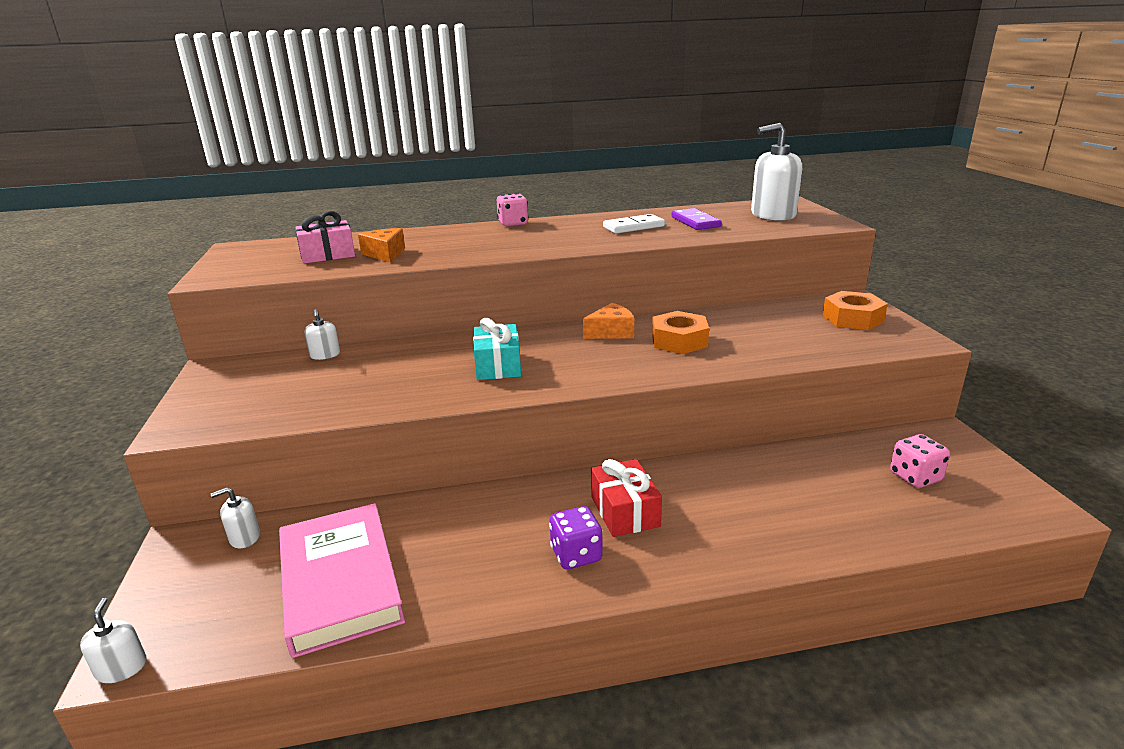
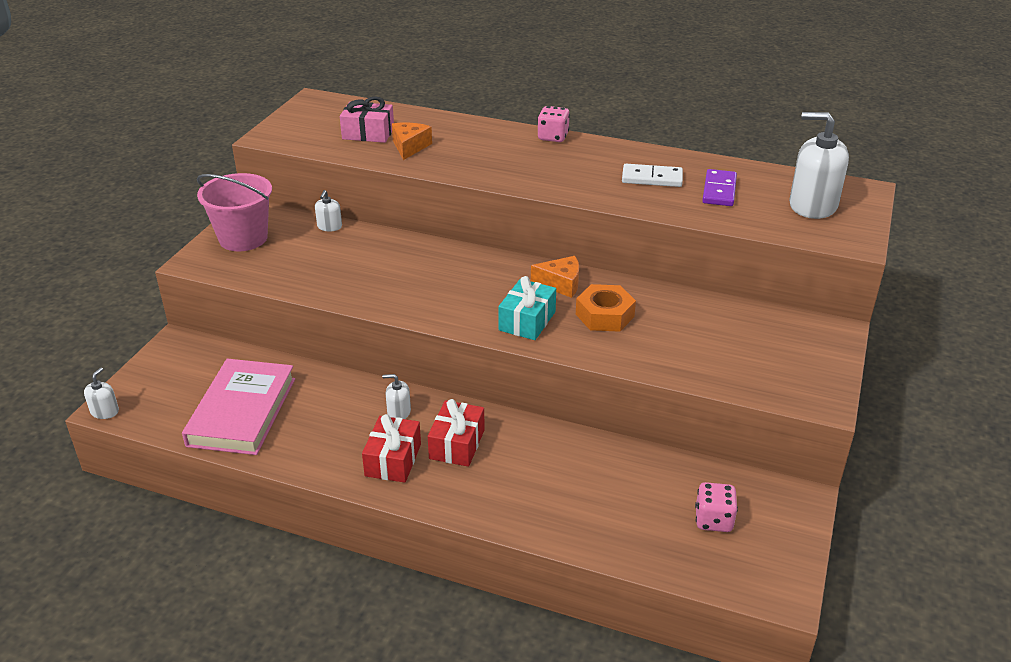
camera: 30 degrees right, 10 degrees up
white soap dispenser [211,487,260,548] -> white soap dispenser moved to [382,374,411,419]
turquoise gift [473,318,521,380] -> turquoise gift moved to [498,276,556,340]
purple dice [549,506,603,569] -> red gift [362,414,421,483]
orange nut [822,291,888,330] -> none
none -> pink bucket [197,173,272,251]

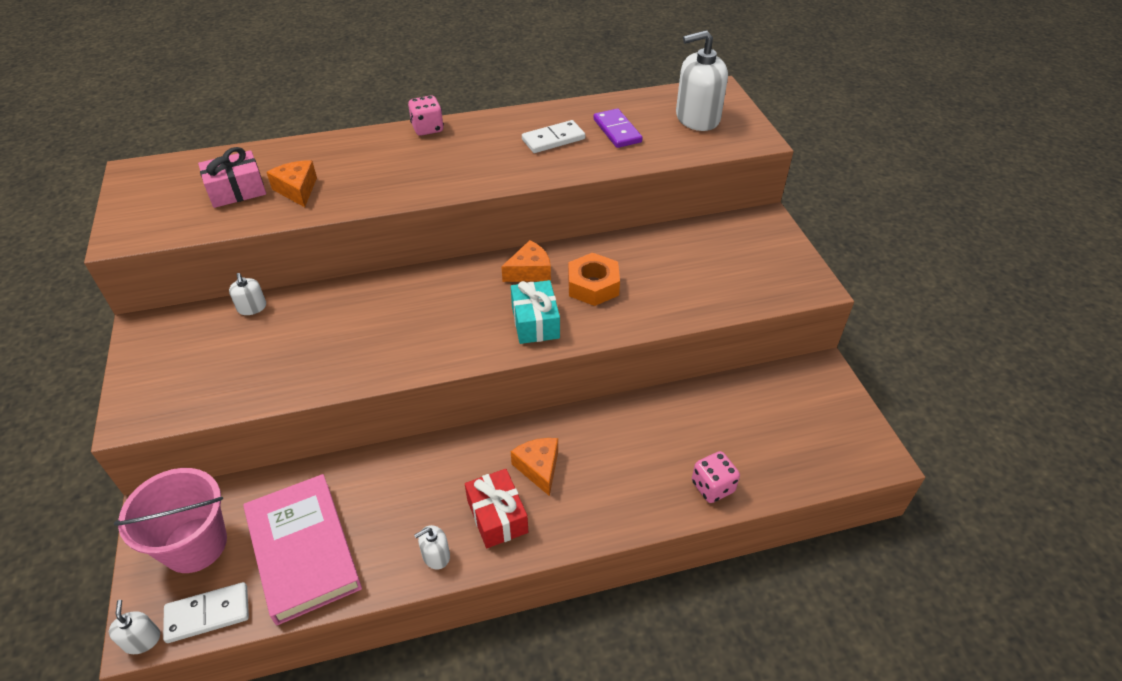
camera: 35 degrees left, 10 degrees up
pink bucket [197,173,272,251] -> pink bucket moved to [114,468,227,573]
white soap dispenser [382,374,411,419] -> white soap dispenser moved to [414,525,450,570]
red gift [428,399,485,467] -> orange cheese [511,438,558,496]
pink dice [695,482,738,532] -> pink dice moved to [692,451,740,503]
none -> white domino [163,582,249,643]

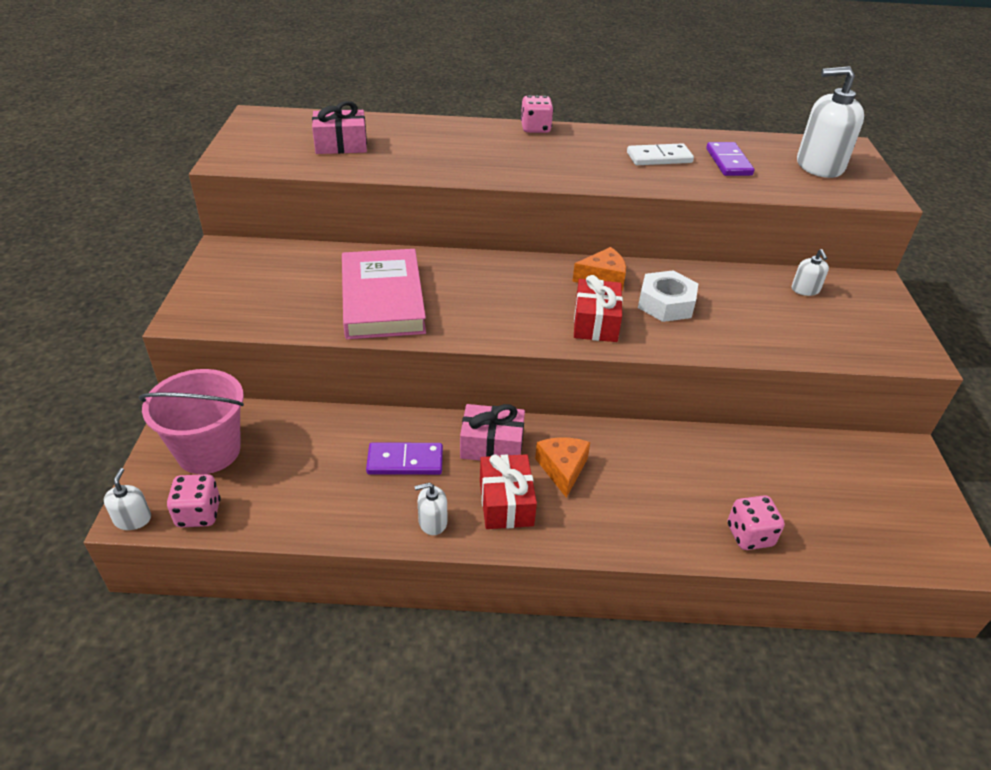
camera: 15 degrees right, 5 degrees down
white domino [163,582,249,643] -> pink dice [167,474,221,527]
white soap dispenser [229,273,266,315] -> white soap dispenser moved to [792,249,829,296]
pink book [243,474,362,625] -> pink book moved to [342,249,426,339]
orange cheese [266,160,317,207] -> none
turquoise gift [511,280,560,344] -> red gift [574,275,623,342]
orange nut [568,252,620,306] -> white nut [638,271,699,322]
none -> purple domino [366,442,443,475]
none -> pink gift [460,404,525,461]

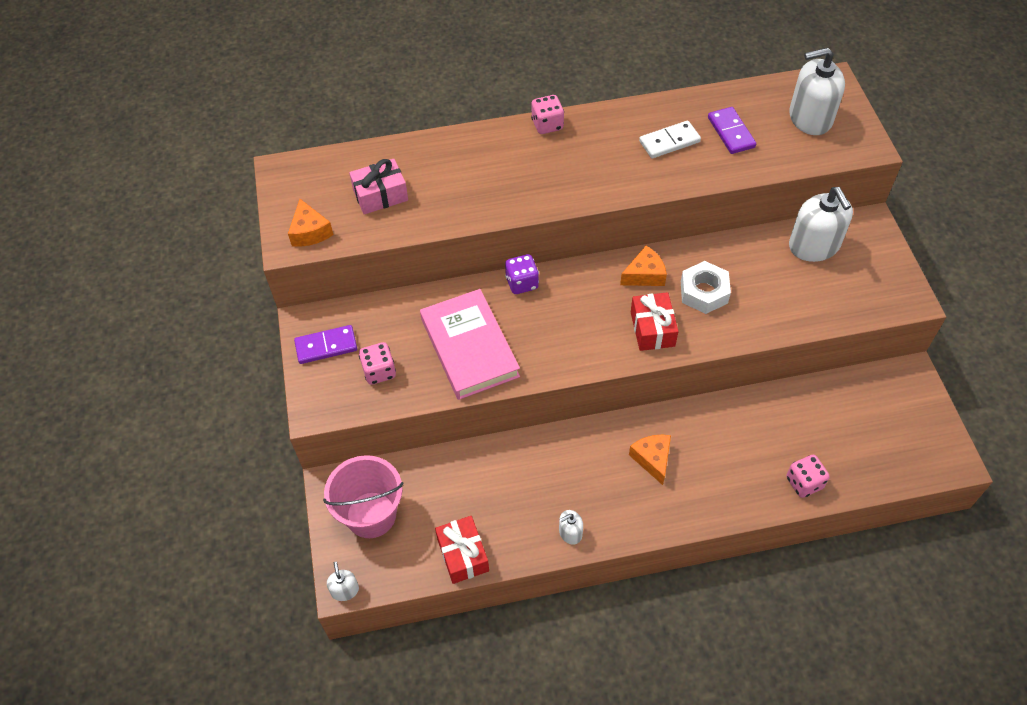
camera: 10 degrees left, 15 degrees up
pink dice [167,474,221,527] -> pink dice moved to [359,342,396,385]
purple domino [366,442,443,475] -> purple domino moved to [294,325,357,364]
pink gift [460,404,525,461] -> none
red gift [480,454,537,529] -> red gift moved to [435,516,489,584]
white soap dispenser [792,249,829,296] -> white soap dispenser [789,187,853,262], size x2.14
none -> orange cheese [288,199,334,247]
none -> purple dice [505,254,539,294]

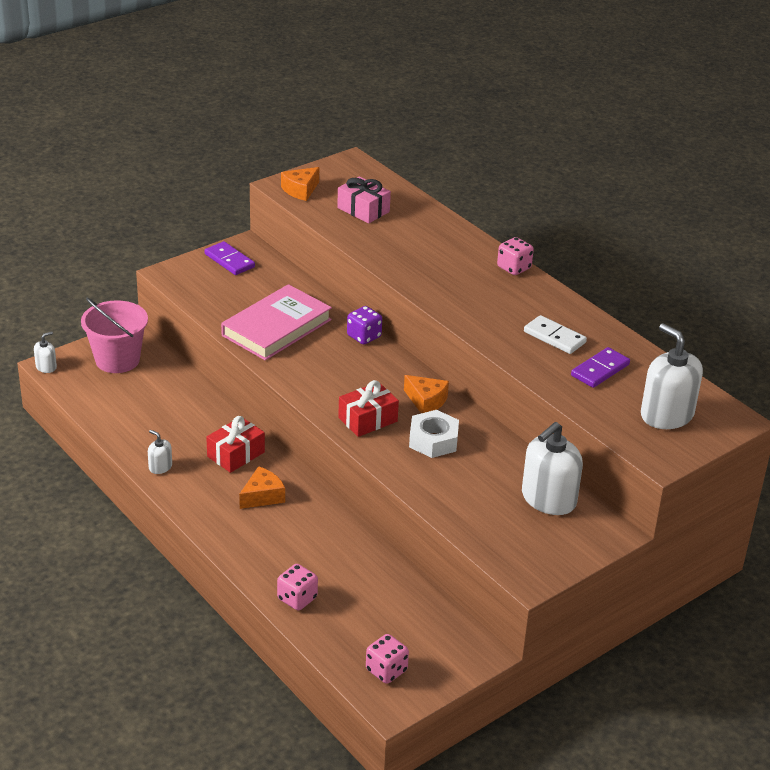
camera: 60 degrees right, 20 degrees down
pink dice [359,342,396,385] -> pink dice moved to [366,634,409,684]
red gift [435,516,489,584] -> red gift moved to [206,416,265,473]

